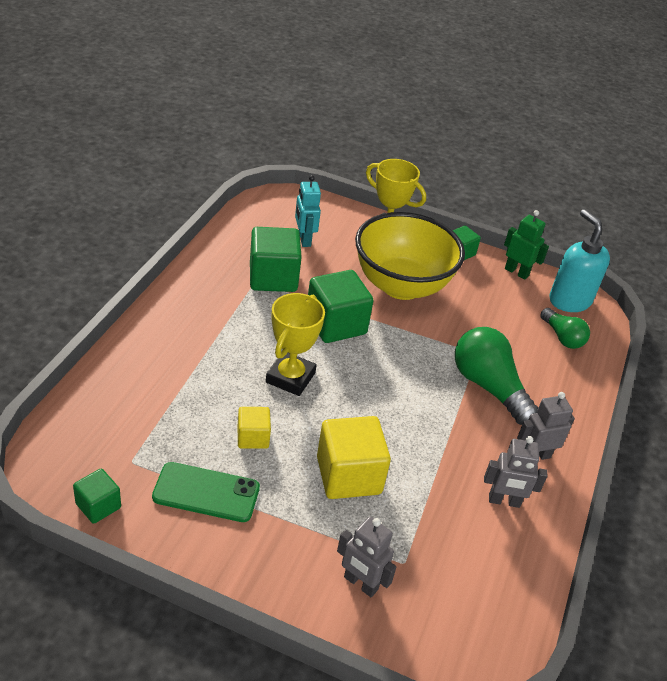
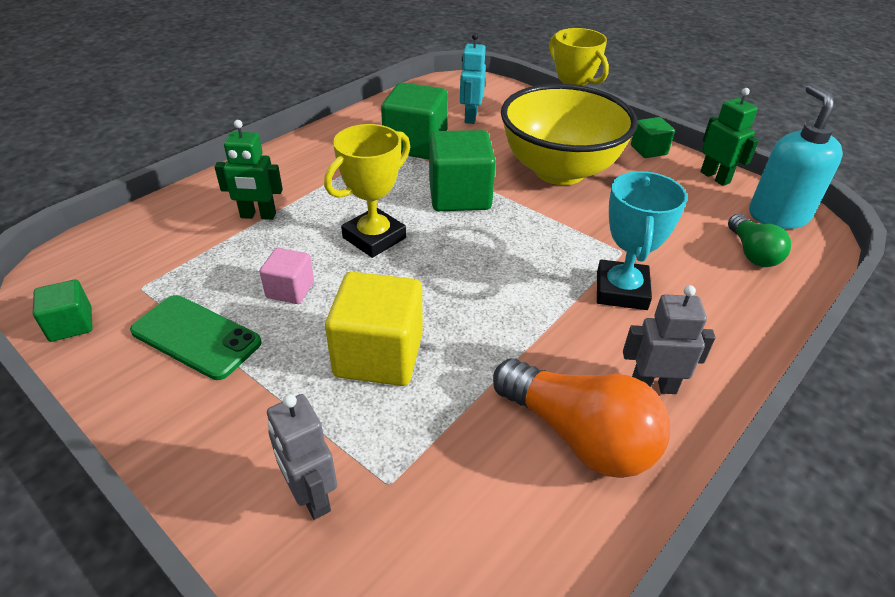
camera: 25 degrees right, 0 degrees up
yellow cube [238,407,271,449] -> pink cube [260,248,314,304]
green light bulb [455,327,538,425] -> turquoise trophy [597,171,688,310]
grey robot [484,436,548,508] -> orange light bulb [493,358,670,478]
none -> green robot [214,120,283,220]

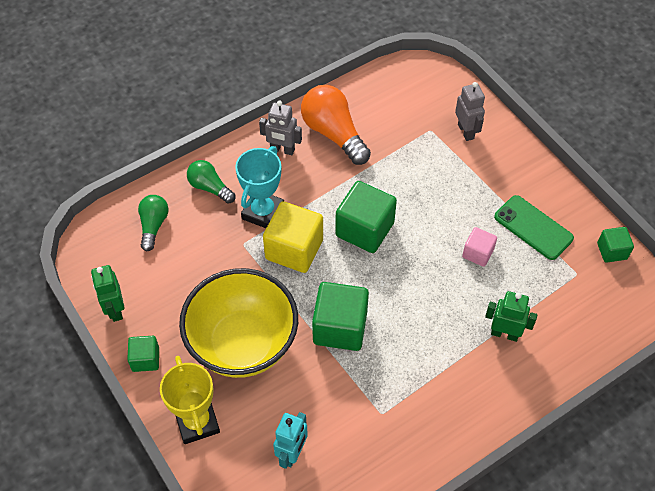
camera: 165 degrees left, 15 degrees up
yellow trophy [324,124,410,258] -> none
yellow cube [325,272,423,386] -> yellow cube moved to [263,201,323,273]
green cube [381,82,448,159] -> green cube moved to [335,181,397,253]
turquoise soap dispenser [749,84,843,229] -> none
none -> green light bulb [187,160,236,204]

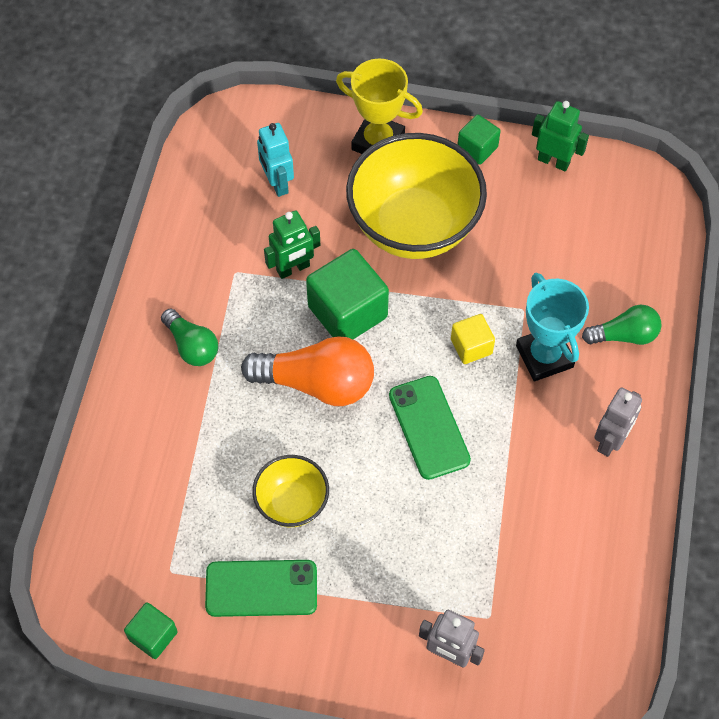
camera: 135 degrees right, 5 degrees up
green light bulb [138,195,169,251] -> green light bulb moved to [161,308,218,366]
grey robot [259,100,302,155] -> grey robot turned 150 degrees clockwise [594,387,642,457]
yellow cube [263,201,323,273] -> yellow cube [451,314,495,364], size x0.54
orange light bulb [301,85,371,165] -> orange light bulb moved to [241,336,374,406]
green cube [335,181,397,253] -> green phone [389,376,471,480]
pink cube [462,227,497,267] -> yellow bowl [252,455,329,527]
green robot [485,291,537,342] -> green robot moved to [264,210,320,279]

